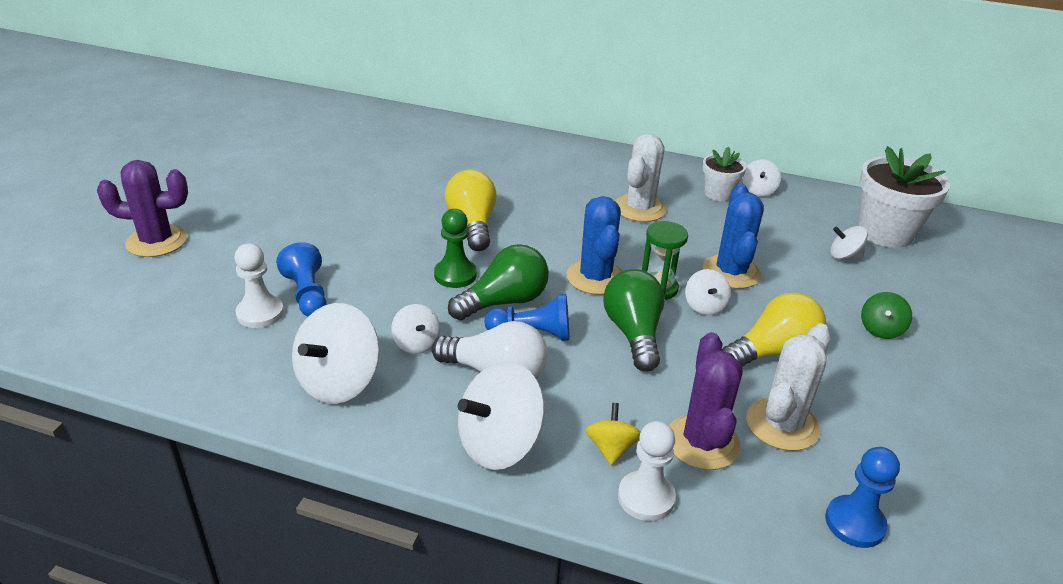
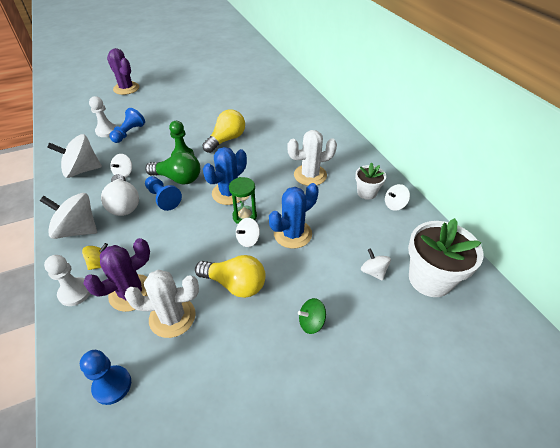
camera: 50 degrees right, 10 degrees up
green light bulb [603,269,665,372] -> none

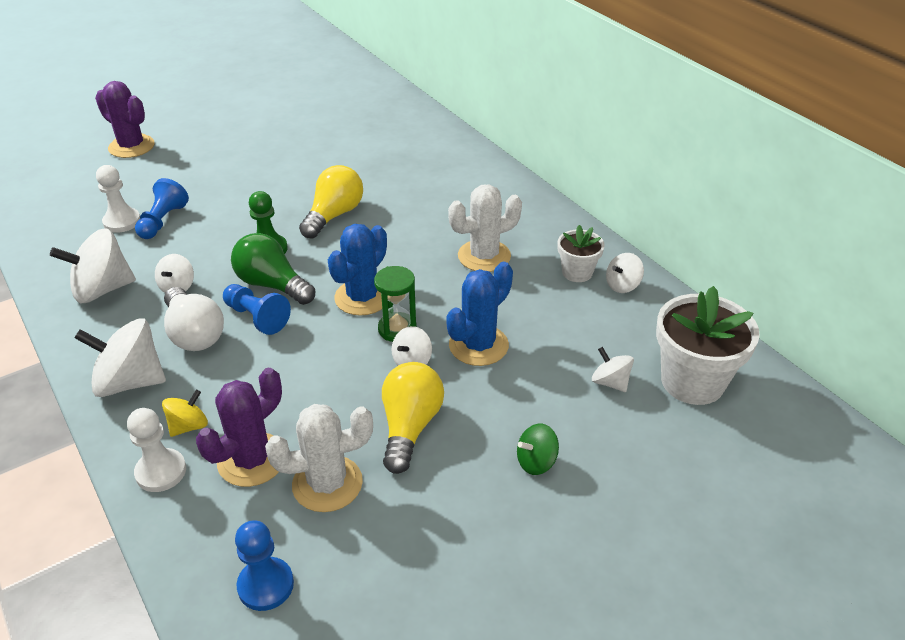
camera: 10 degrees left, 5 degrees down
green light bulb [145,152,200,185] -> green light bulb turned 150 degrees counterclockwise [231,233,315,305]
yellow light bulb [195,255,266,298] -> yellow light bulb turned 90 degrees counterclockwise [382,362,444,474]

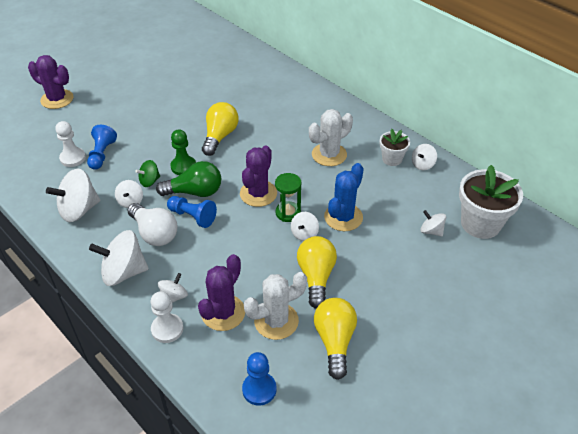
camera: 10 degrees left, 5 degrees up
yellow spinning top [162,390,208,437] -> white spinning top [158,273,188,303]
green light bulb [231,233,315,305] -> green light bulb turned 150 degrees clockwise [156,161,221,197]
blue cactus [328,224,387,316] -> purple cactus [240,145,277,207]
green spinning top [517,424,559,475] -> green spinning top moved to [135,160,160,187]
none -> yellow light bulb [314,298,357,380]

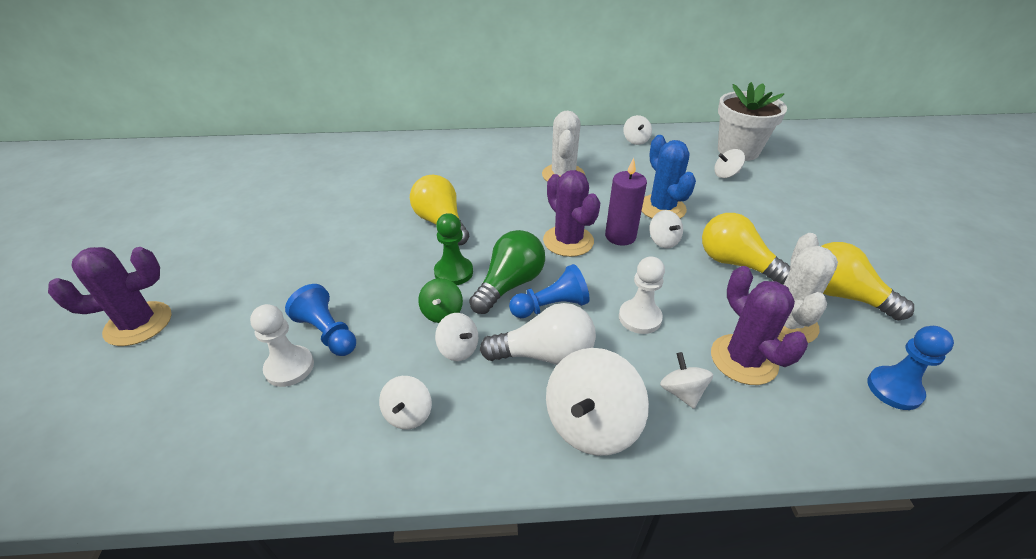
camera: 50 degrees left, 5 degrees down
white spinning top [46,168,100,222] -> white spinning top [379,376,432,430], size x0.53
white pawn [151,291,183,343] -> white pawn moved to [619,256,665,334]
green hourglass [275,173,301,222] -> purple candle [605,158,647,246]
white flower pot [380,129,410,166] -> none

